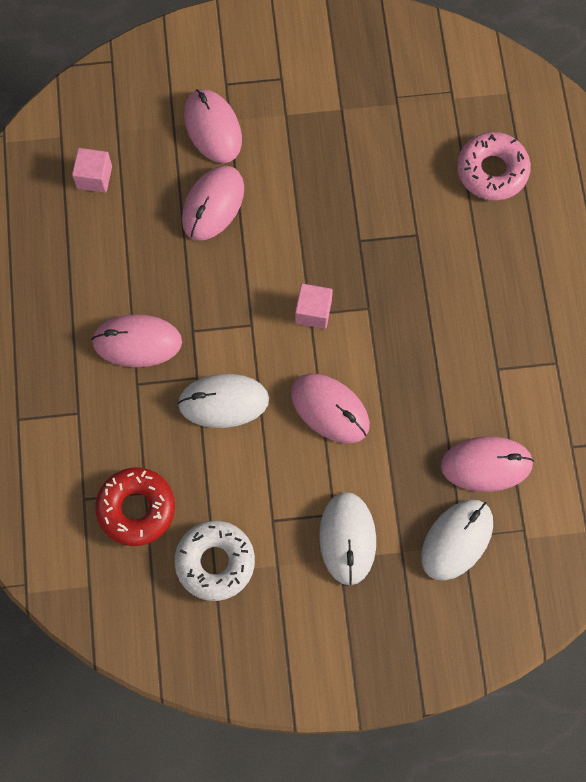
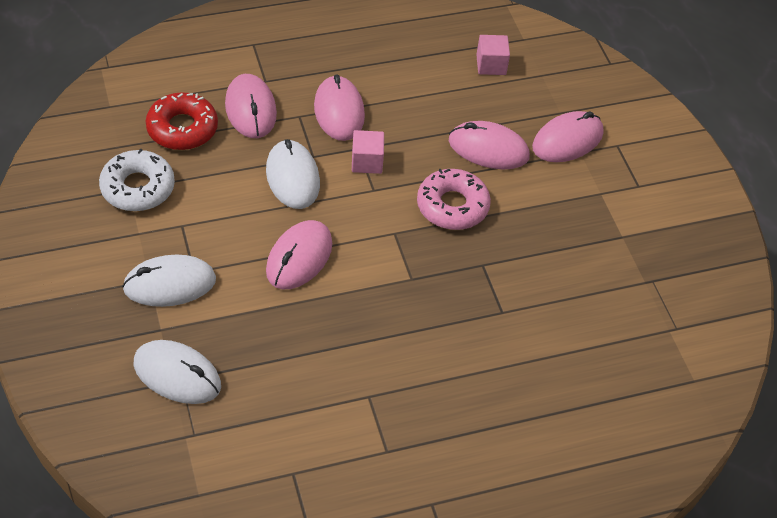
camera: 75 degrees right, 20 degrees down
pink cube [295,284,333,329] -> pink cube moved to [352,130,384,174]
pink mouse [441,436,534,492] -> pink mouse moved to [225,74,277,138]
pink donut [457,132,531,200] -> pink donut moved to [417,169,491,230]

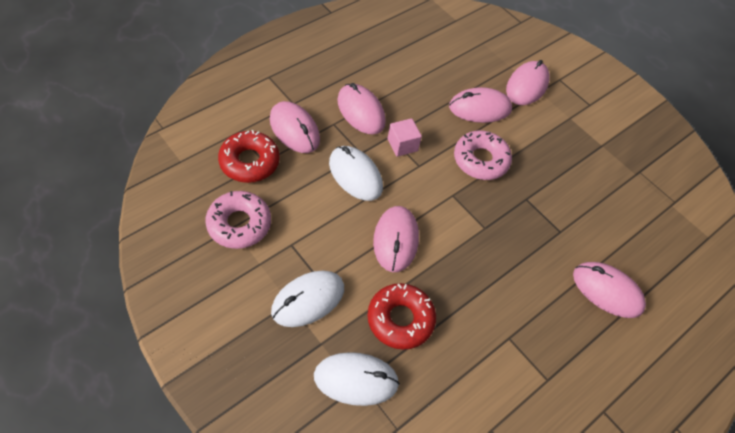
camera: 25 degrees left, 5 degrees up
white donut [99,148,175,211] -> pink donut [205,191,271,249]
pink cube [476,35,510,75] -> none
none -> red donut [368,283,436,350]
none -> pink mouse [573,262,646,318]

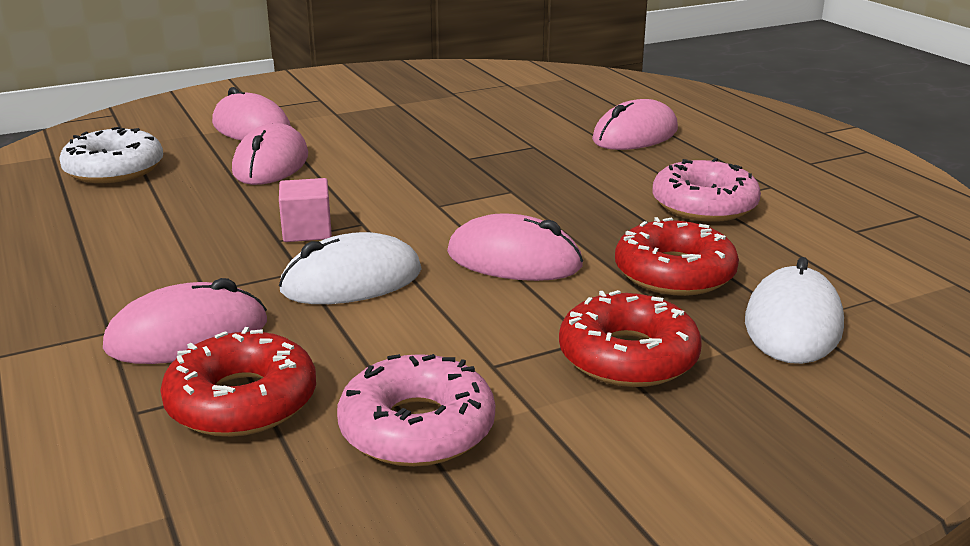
camera: 70 degrees left, 30 degrees down
white mouse [271,271,344,327] -> red donut [559,290,702,387]
pink mouse [337,83,386,134] -> none
pink donut [454,130,512,180] -> pink donut moved to [652,158,761,222]
none -> white donut [59,127,163,183]

